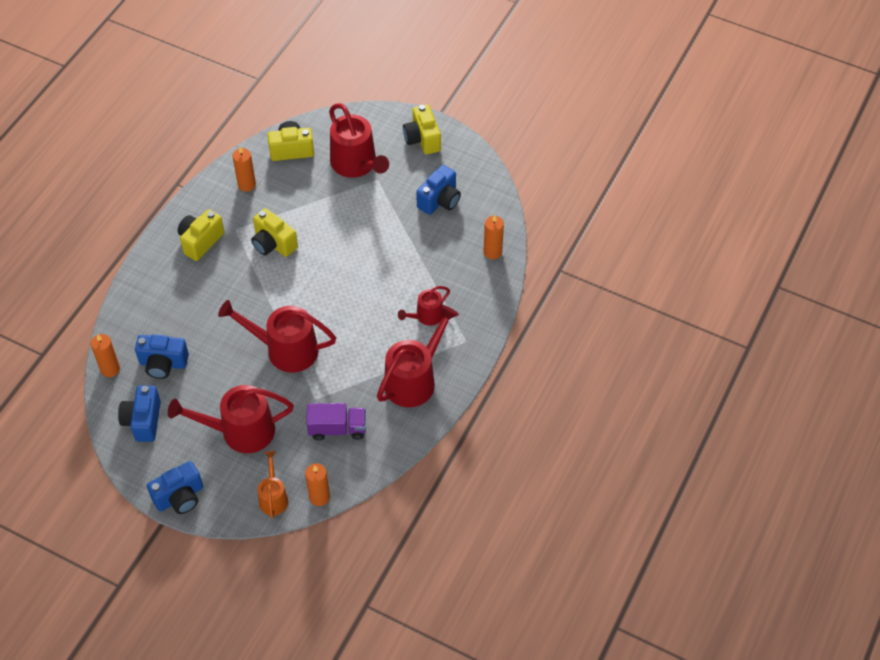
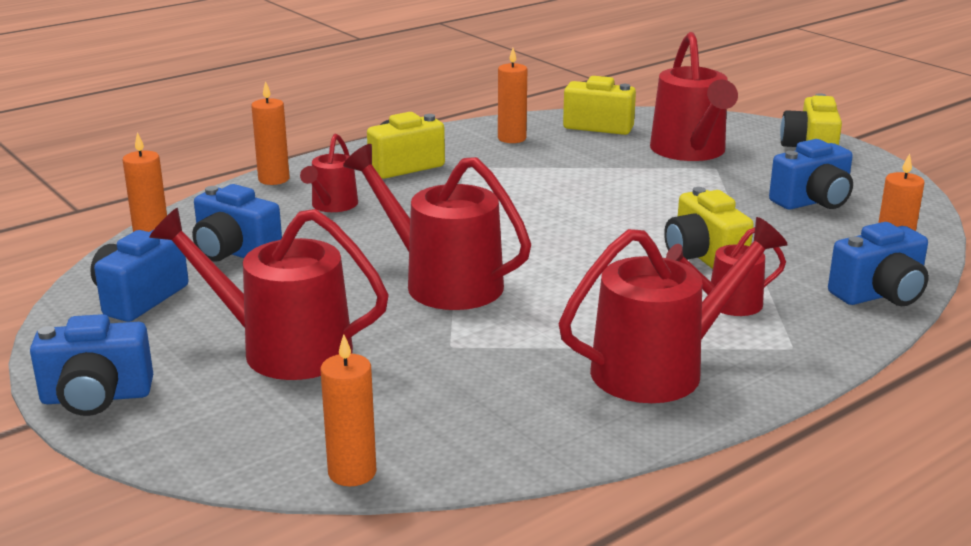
camera: 25 degrees right, 30 degrees down
yellow camera [251,208,298,257] -> yellow camera moved to [664,187,754,269]
orange watering can [258,451,288,519] -> none
purple truck [306,403,366,440] -> none
none -> orange candle [251,81,290,185]
none -> red watering can [300,134,358,212]
none -> blue camera [828,222,929,306]

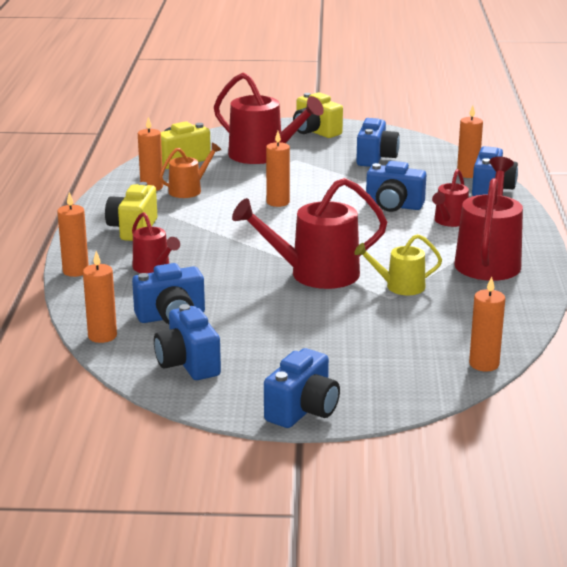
camera: 50 degrees left, 0 degrees up
red watering can [149,208,389,380] -> none
yellow camera [664,187,754,269] -> blue camera [366,161,426,212]
none -> orange watering can [159,143,221,198]
none -> orange candle [266,131,290,207]
none -> yellow watering can [354,234,442,295]

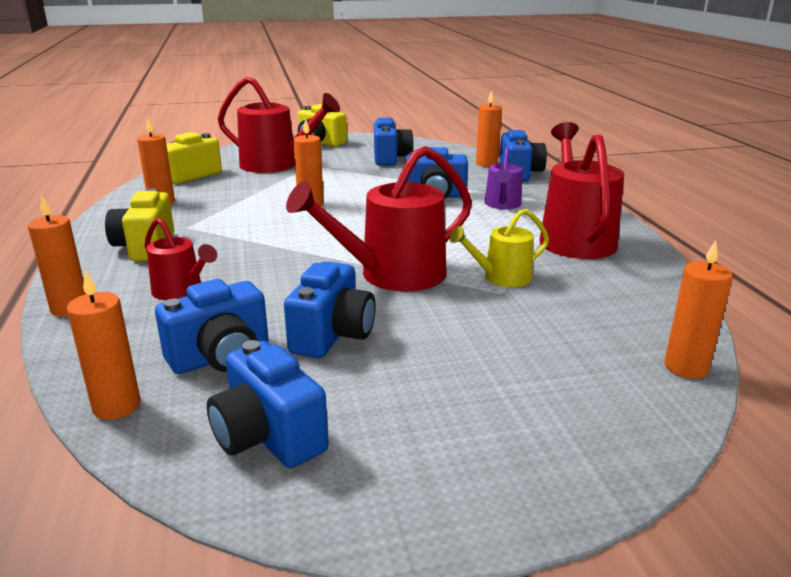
camera: 15 degrees left, 0 degrees up
orange watering can [159,143,221,198] -> none
blue camera [264,348,340,428] -> blue camera moved to [284,261,376,358]
red watering can [432,169,469,227] -> purple watering can [485,146,522,209]

